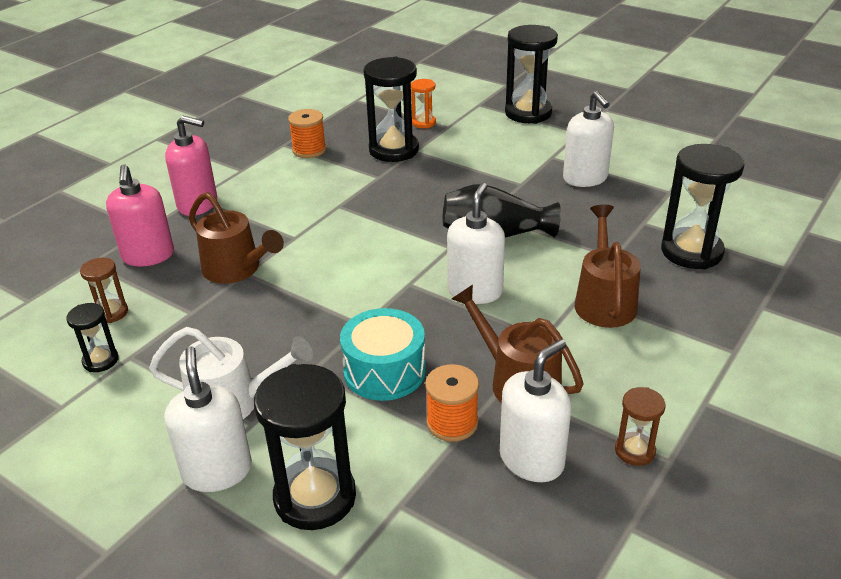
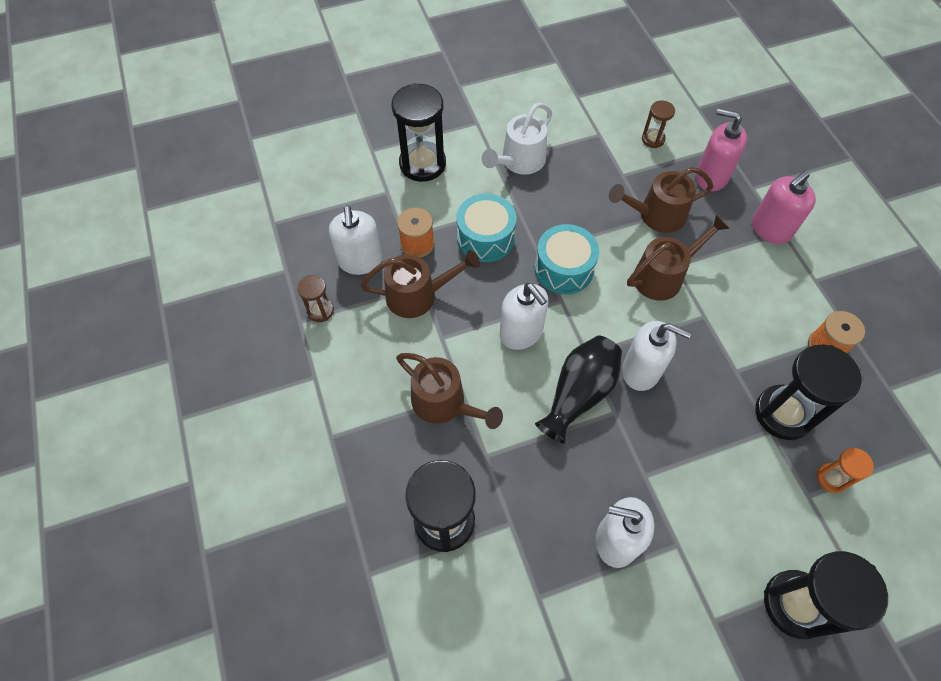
camera: 125 degrees right, 25 degrees up
black hourglass [66,303,119,372] -> none
white soap dispenser [164,346,252,492] -> white soap dispenser moved to [622,321,692,391]
none -> turquoise drum [535,224,599,294]
none -> brown watering can [627,215,730,301]

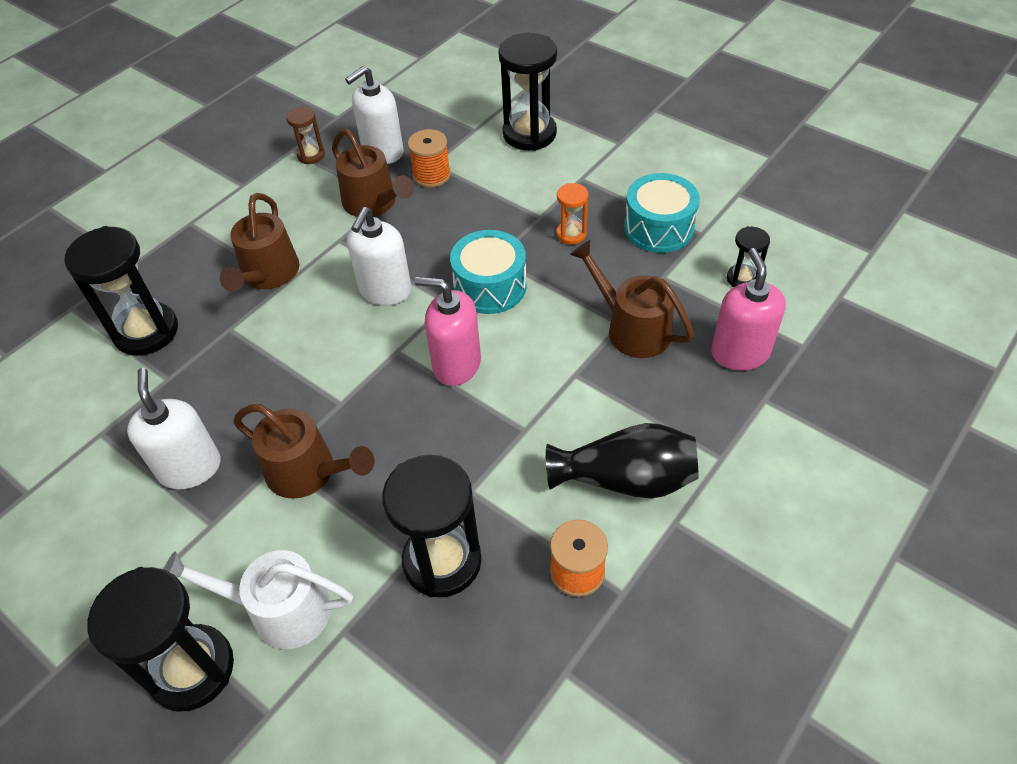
camera: 60 degrees right, 10 degrees down
turquoise drum [457,194,517,262] -> turquoise drum moved to [624,173,700,253]
white watering can [482,102,552,175] -> white watering can moved to [164,550,353,649]
black vase [535,335,622,444] -> black vase moved to [546,423,699,499]
white soap dispenser [622,321,692,391] -> none
brown watering can [627,215,730,301] -> brown watering can moved to [233,404,374,499]
brown hourglass [642,101,675,148] -> black hourglass [727,226,770,287]
pink soap dispenser [752,171,816,244] -> pink soap dispenser moved to [415,277,481,386]
orange hourglass [816,448,874,493] -> orange hourglass moved to [556,183,589,245]

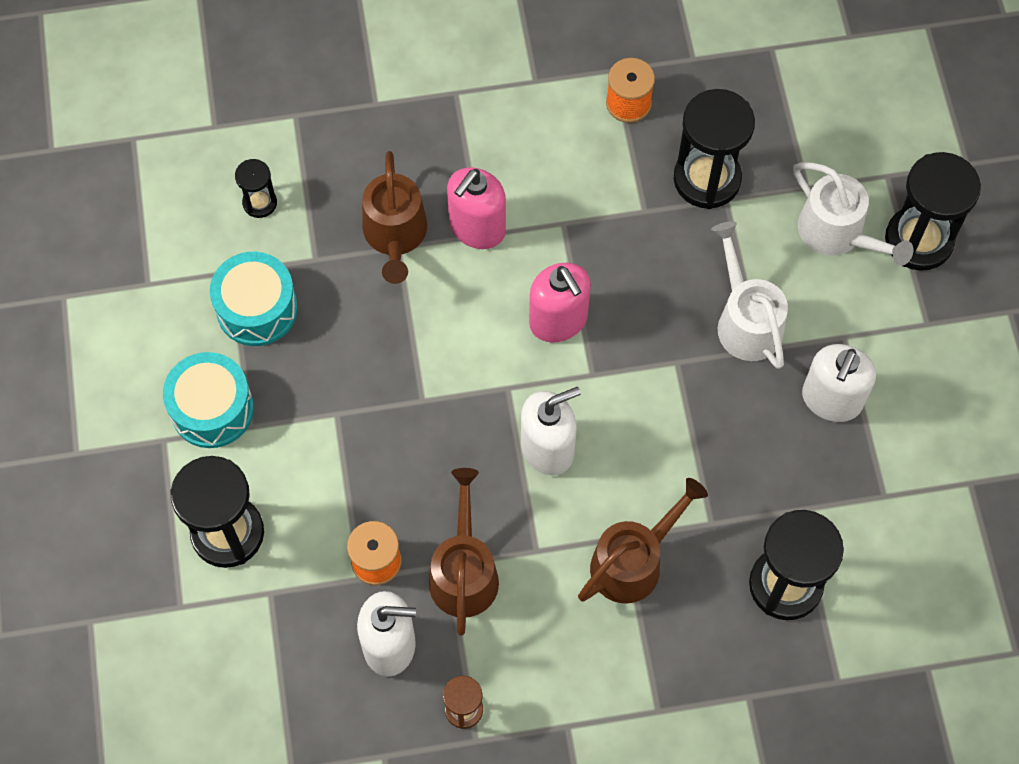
camera: 140 degrees left, 15 degrees up
brown watering can [233,404,374,499] -> white watering can [711,221,788,369]
turquoise drum [450,230,527,314] -> turquoise drum moved to [163,352,254,448]
black vase [546,423,699,499] -> none
orange hourglass [556,183,589,245] -> none
pink soap dispenser [711,248,786,371] -> pink soap dispenser moved to [447,167,506,249]

